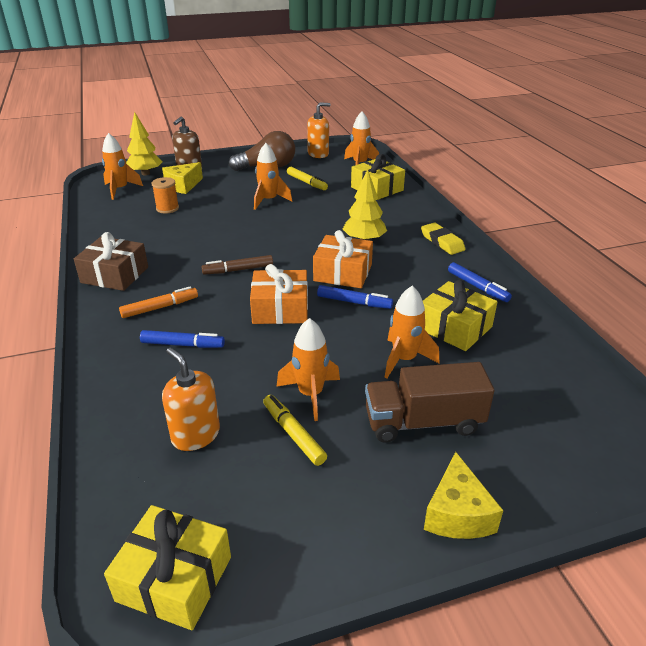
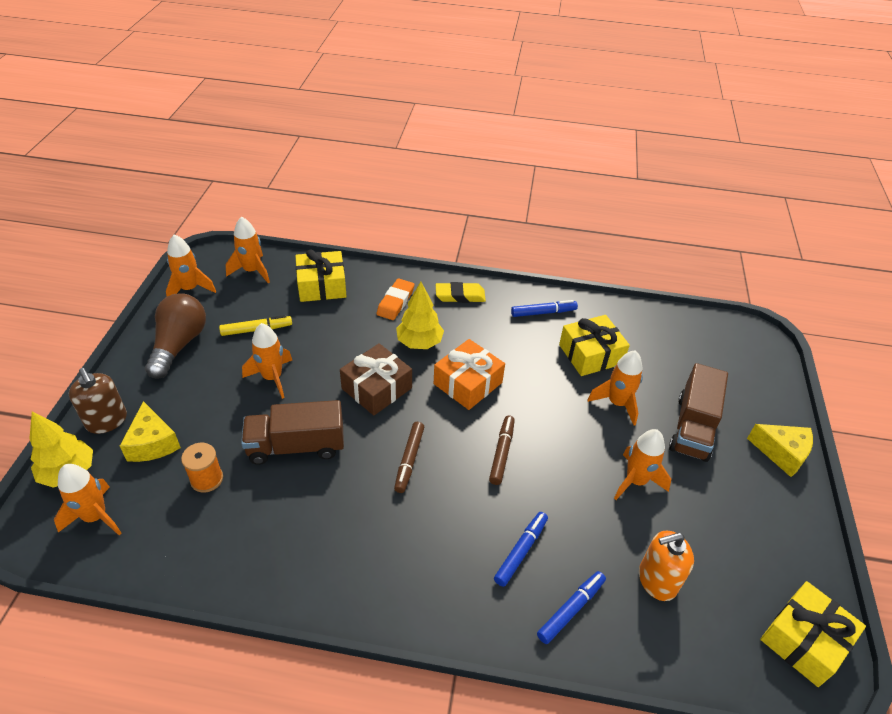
camera: 65 degrees left, 10 degrees up
brown gift [74,232,148,291] -> brown gift moved to [340,343,412,416]
orange marker [119,286,198,318] -> none
orange gift [250,264,308,324] -> brown marker [489,415,515,485]
yellow marker [263,395,327,466] -> none
orange soap dispenser [307,102,331,158] -> orange rocket [166,234,216,296]
blue marker [317,285,393,309] -> blue marker moved to [537,571,606,644]
none -> brown truck [241,400,344,465]
none -> orange eraser [377,279,414,320]

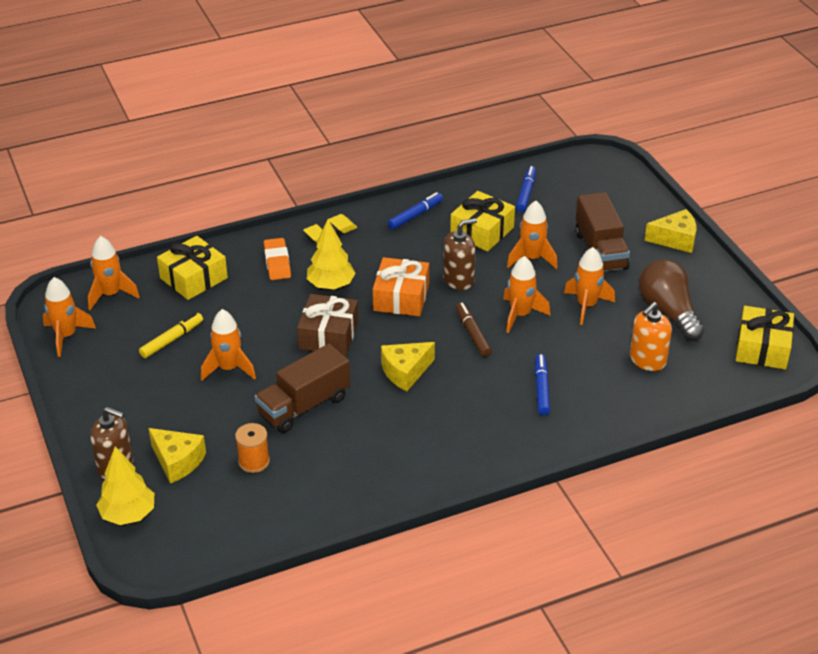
camera: 30 degrees left, 5 degrees down
orange rocket [54,464,121,535] -> orange rocket moved to [503,256,550,333]
brown light bulb [145,293,206,379] -> brown light bulb moved to [639,259,704,341]
brown marker [394,422,424,493] -> yellow cheese [381,342,435,391]
blue marker [537,571,606,644] -> blue marker moved to [516,166,536,212]
none -> brown soap dispenser [443,218,477,290]

